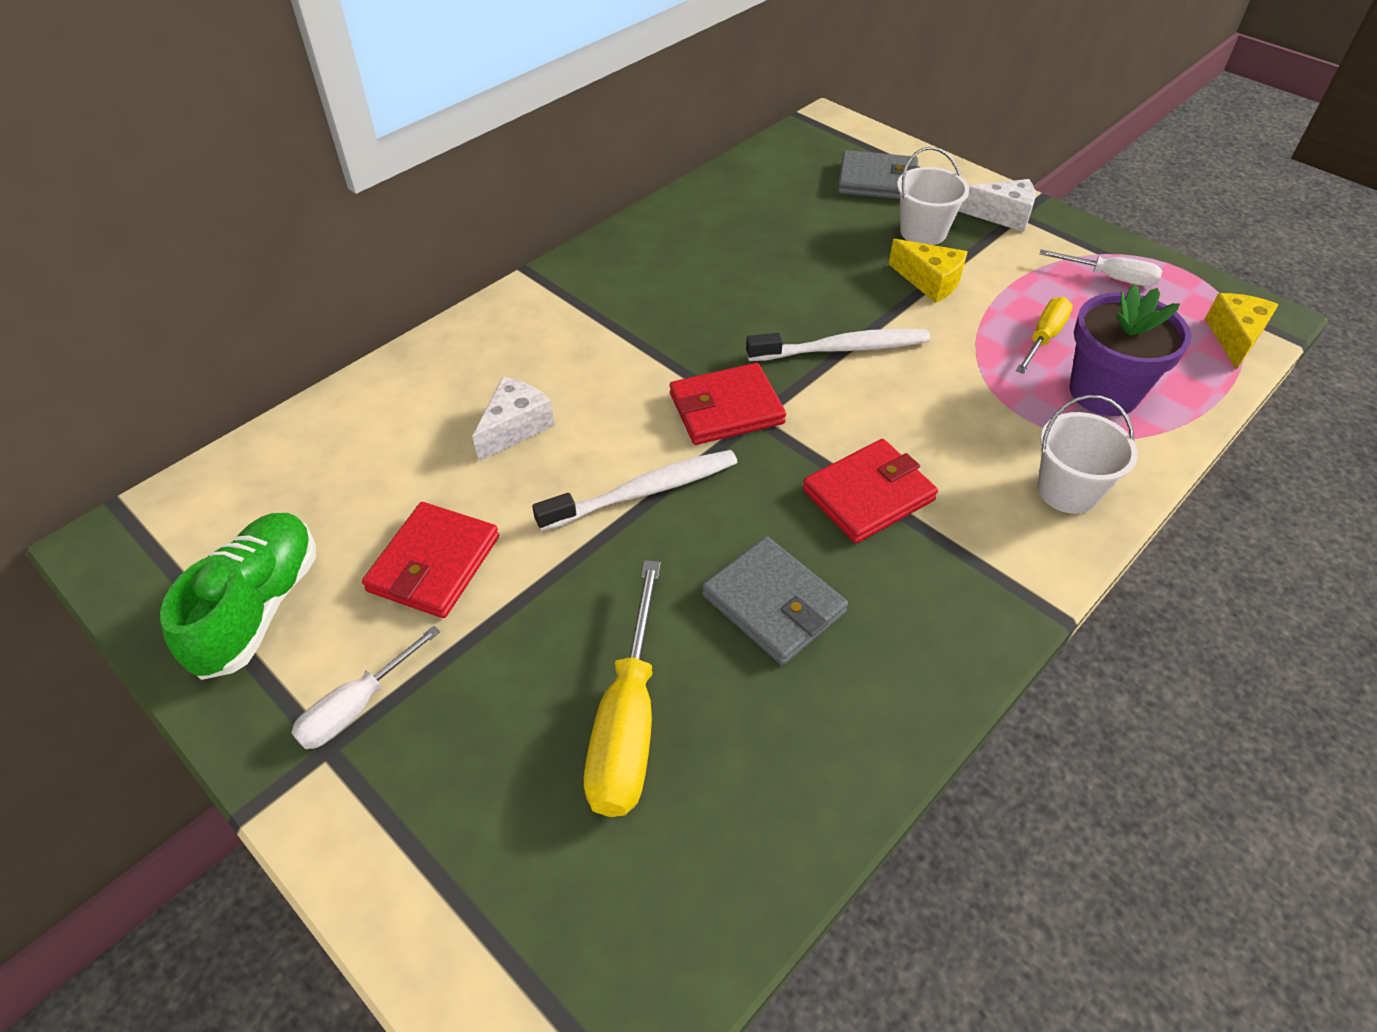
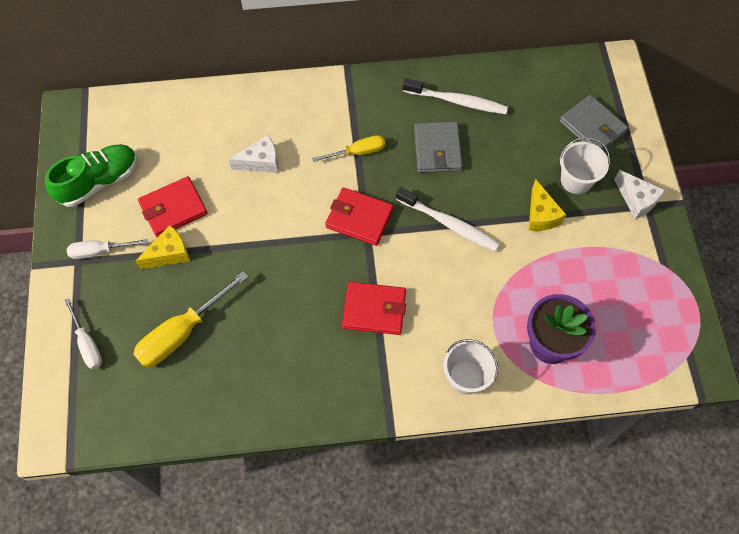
camera: 40 degrees right, 15 degrees up
white toothbrush [532,450,738,531] -> white toothbrush moved to [403,78,508,114]
grey wallet [702,537,848,665] -> grey wallet moved to [414,122,462,173]
yellow screwdriver [1016,297,1073,374] -> yellow screwdriver moved to [312,135,385,162]
white screwdriver [1040,250,1162,286] -> white screwdriver moved to [64,298,102,369]
yellow cheese [1205,293,1279,370] -> yellow cheese moved to [135,225,190,269]

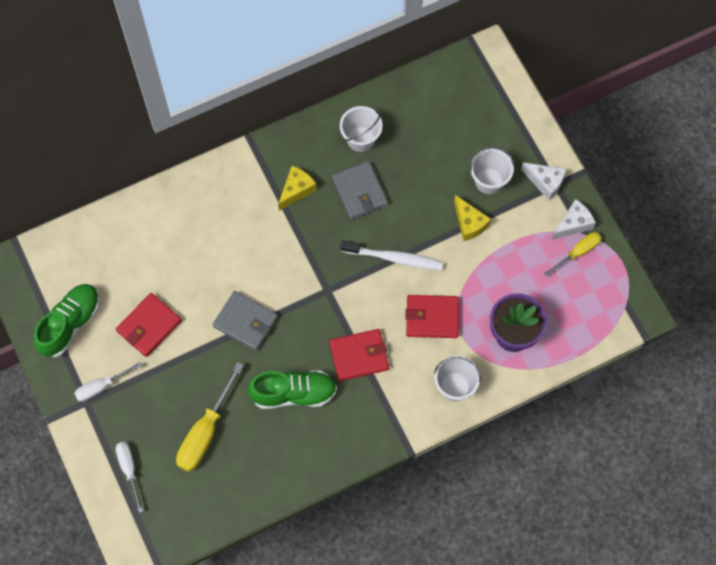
camera: 20 degrees left, 5 degrees up
white screwdriver [64,298,102,369] -> white screwdriver turned 150 degrees counterclockwise [116,442,143,513]
yellow cheese [135,225,190,269] -> yellow cheese moved to [278,166,317,211]
white cheese [229,135,278,173] -> white cheese moved to [551,199,596,240]
yellow screwdriver [312,135,385,162] -> yellow screwdriver moved to [544,232,602,276]
red wallet [325,187,394,246] -> red wallet moved to [405,295,459,338]
white toothbrush [403,78,508,114] -> white bucket [340,106,383,152]
grey wallet [559,95,628,150] -> grey wallet moved to [213,291,278,351]
none -> green shoe [247,370,337,409]

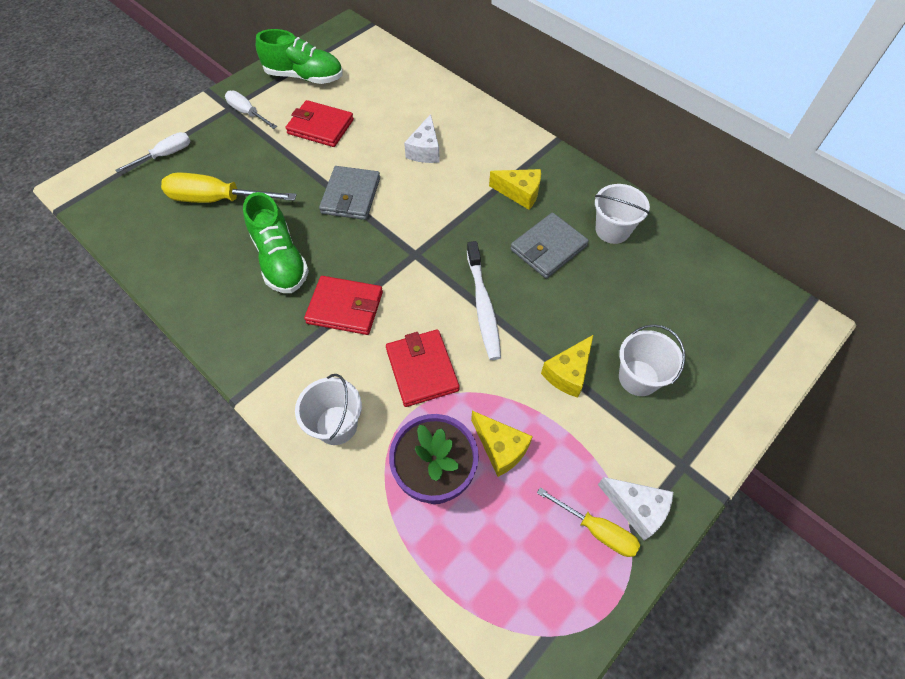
camera: 70 degrees right, 10 degrees down
red wallet [329,329,389,381] -> red wallet turned 45 degrees counterclockwise [304,276,383,335]
white cheese [521,162,566,200] -> white cheese moved to [404,114,440,163]
none -> yellow cheese [471,411,533,477]

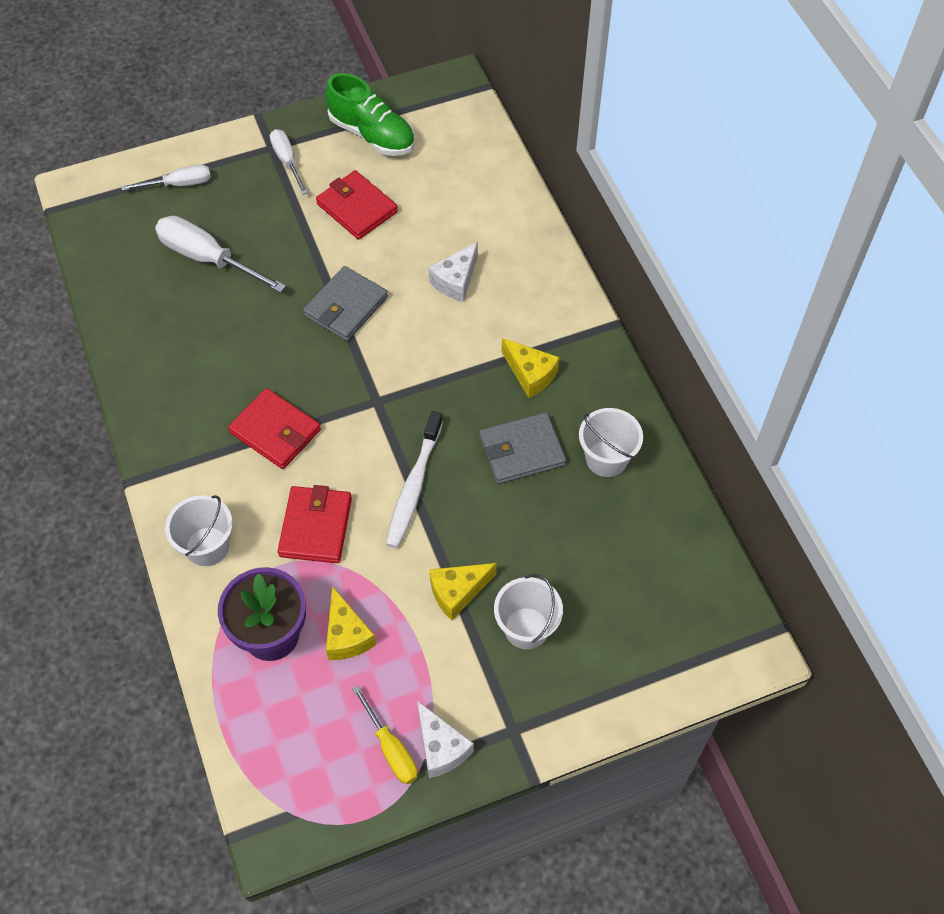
camera: 25 degrees right, 0 degrees up
yellow screwdriver [161,172,297,203] -> white screwdriver [155,216,286,293]
green shoe [243,192,309,293] -> none

